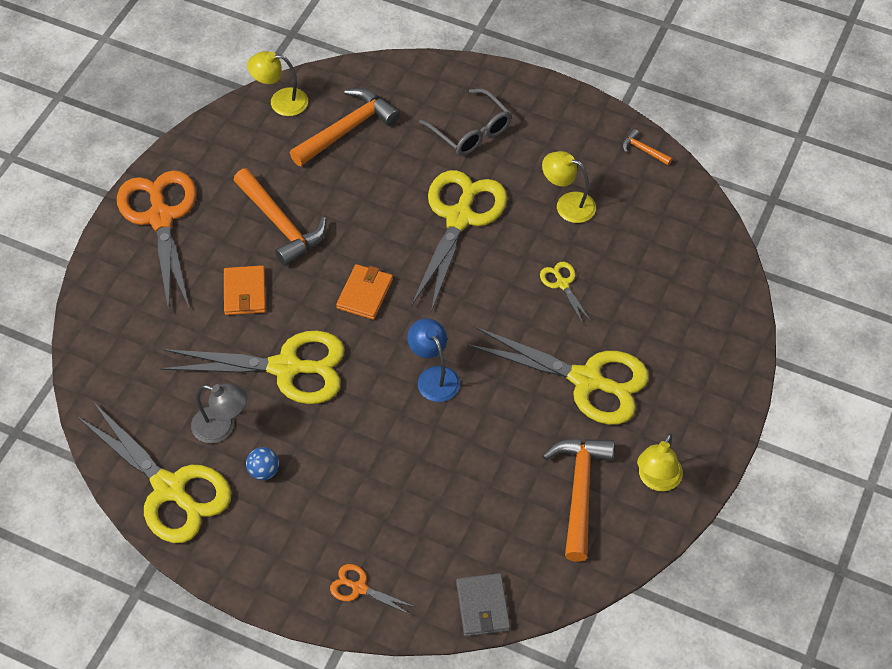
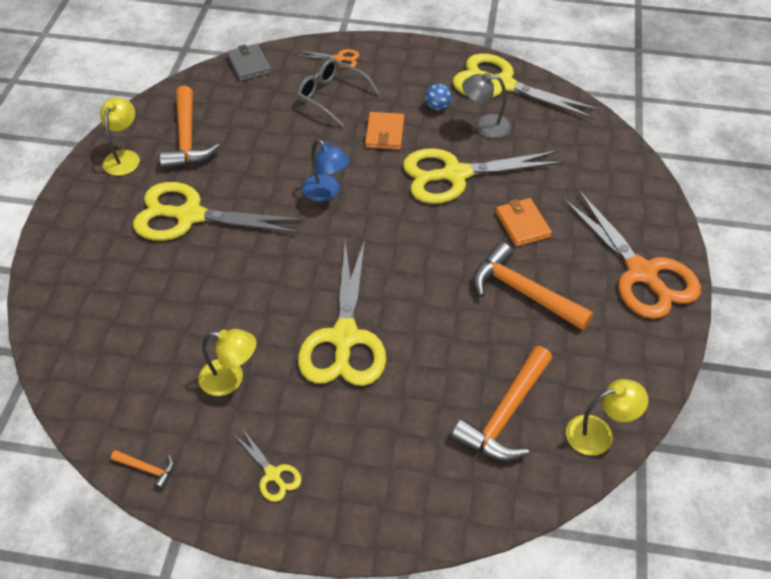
camera: 165 degrees right, 5 degrees down
orange wallet [336,264,393,320] -> orange wallet moved to [365,112,404,150]
grey glasses [419,89,512,156] -> grey glasses moved to [297,58,380,127]
yellow scissors [540,262,591,324] -> yellow scissors moved to [234,428,302,502]

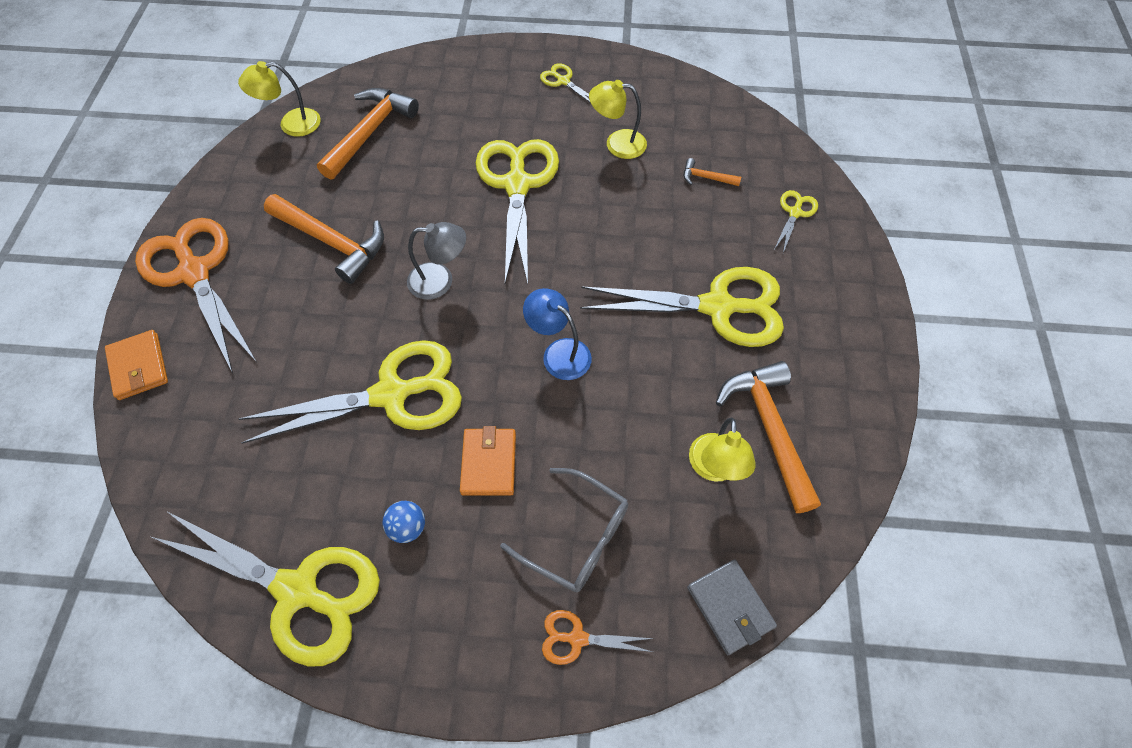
camera: 175 degrees right, 10 degrees up
yellow lamp [101,98,140,176] -> yellow lamp moved to [689,417,756,482]
orange hammer [111,450,174,490] -> orange hammer moved to [684,158,741,186]
grey lamp [462,73,511,139] -> grey lamp moved to [407,222,466,300]
orange wallet [496,198,552,247] -> orange wallet moved to [105,330,168,400]
none -> yellow scissors [775,190,818,253]

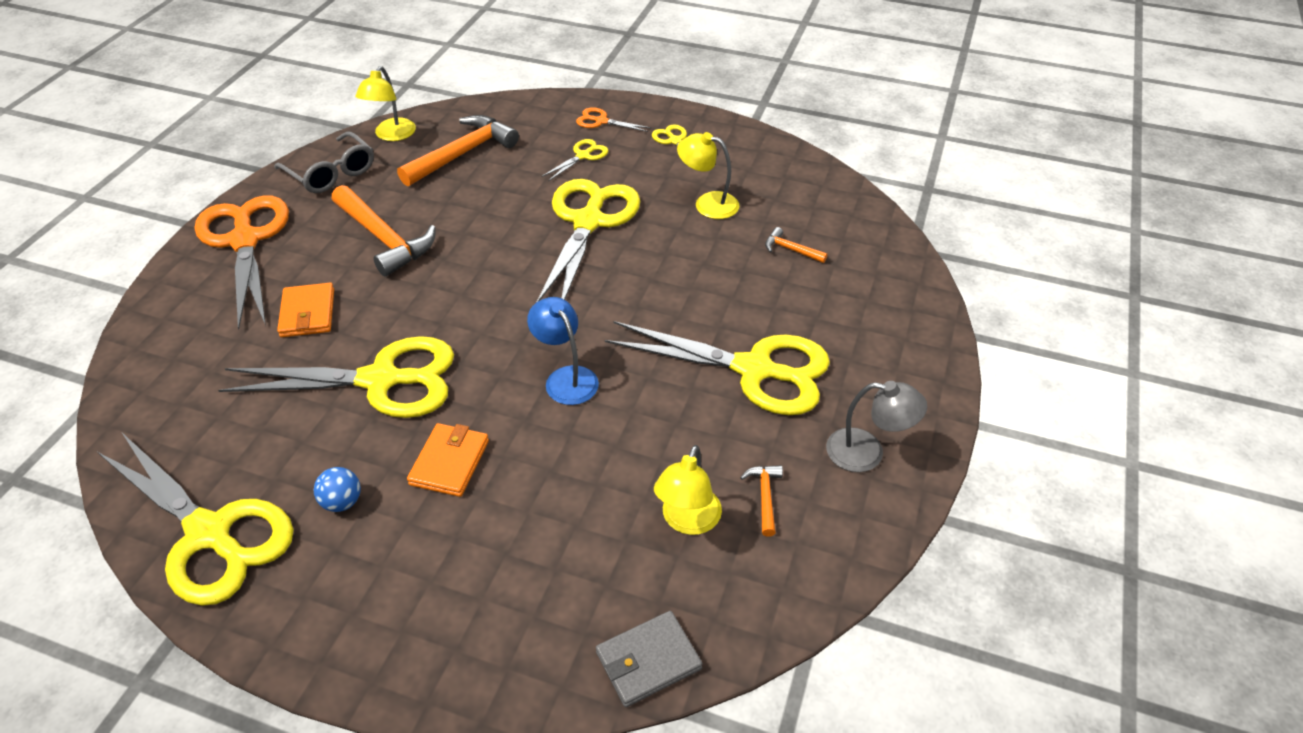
camera: 15 degrees right, 15 degrees down
orange wallet [105,330,168,400] -> orange wallet moved to [277,283,334,337]
yellow lamp [238,61,321,137] -> yellow lamp turned 75 degrees counterclockwise [355,66,416,141]
grey lamp [407,222,466,300] -> grey lamp moved to [826,381,927,472]
grey glasses [500,468,628,592] -> grey glasses moved to [275,132,374,193]
orange scissors [542,610,654,665] -> orange scissors moved to [576,107,651,132]
grey wallet [687,559,777,655] -> grey wallet turned 75 degrees clockwise [596,611,702,707]
orange hammer [716,361,821,513] -> orange hammer [740,465,783,537], size x0.46
yellow scissors [775,190,818,253] -> yellow scissors moved to [542,139,608,181]

